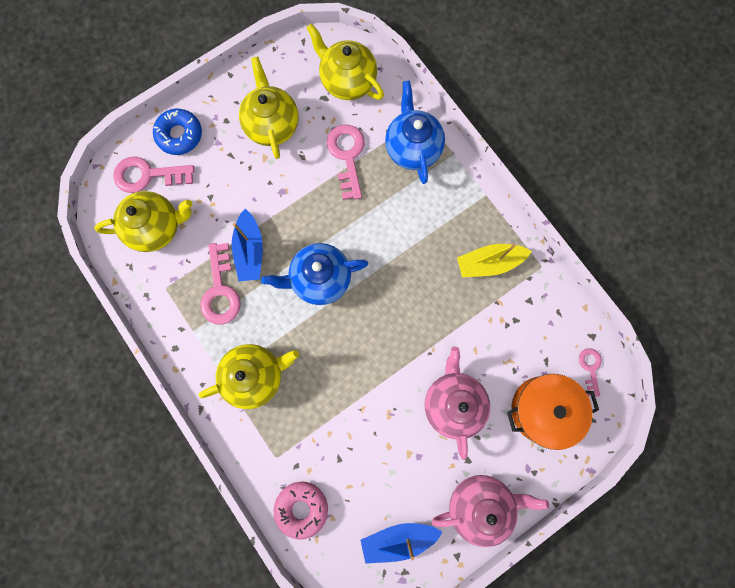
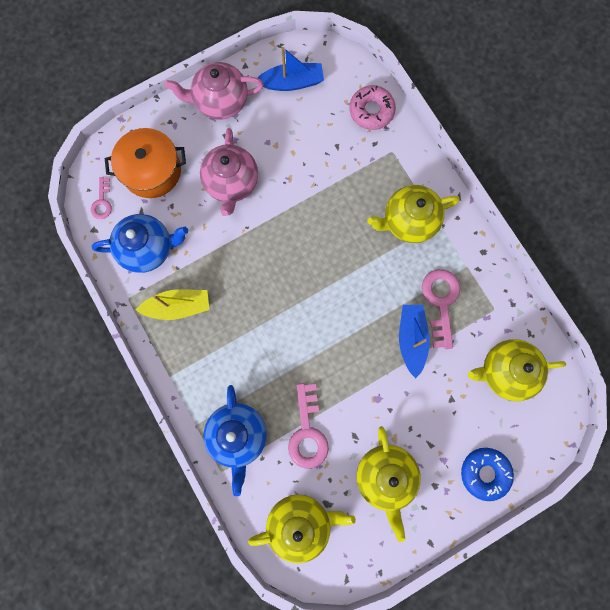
camera: 175 degrees left, 0 degrees up
pink key [113,156,194,193] -> none
blue teapot [261,243,368,305] -> blue teapot moved to [92,214,188,273]
yellow teapot [307,24,384,100] -> yellow teapot turned 60 degrees counterclockwise [248,494,356,563]

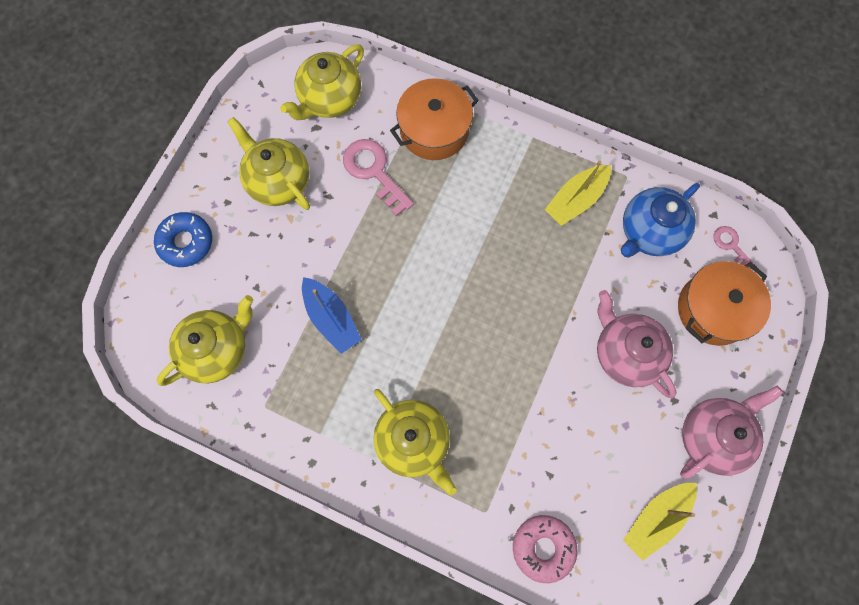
camera: 145 degrees right, 5 degrees down
blue teapot [203,385,267,496] -> orange pot [390,78,479,160]
blue boat [258,47,324,91] -> yellow boat [623,483,697,561]
yellow teapot [367,185,460,243] -> yellow teapot turned 105 degrees clockwise [373,389,457,496]
pink key [422,269,460,349] -> none

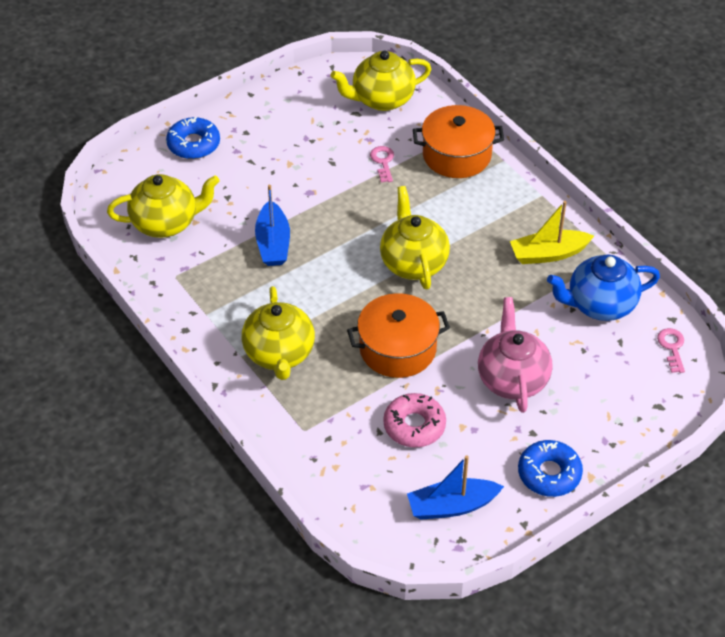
camera: 30 degrees right, 25 degrees down
yellow teapot [227,117,310,210] -> yellow teapot moved to [380,186,450,289]
pink key [343,139,414,216] -> pink key [370,146,394,182], size x0.56
pink donut [513,515,577,583] -> pink donut moved to [383,393,446,447]
yellow boat [623,483,697,561] -> blue boat [407,455,504,520]
orange pot [678,261,771,346] -> orange pot moved to [347,293,450,378]
pink teapot [680,386,783,479] -> blue donut [518,440,583,497]

